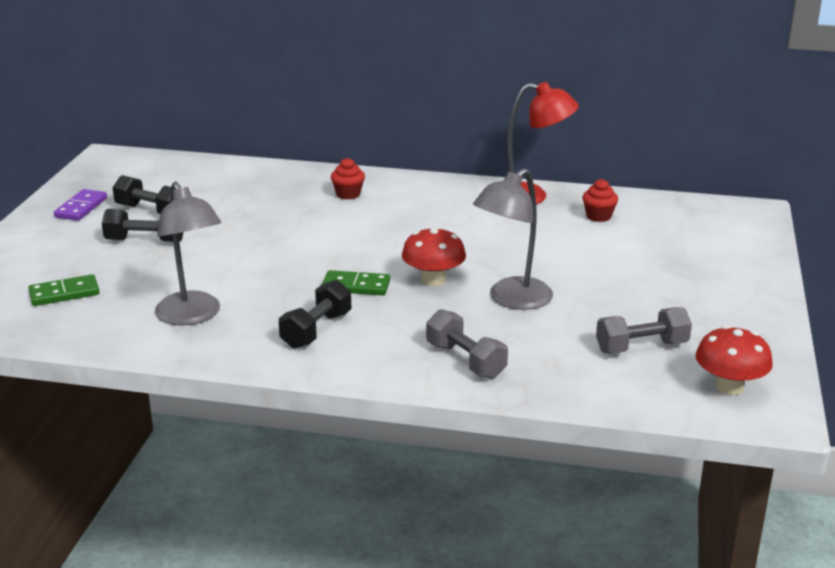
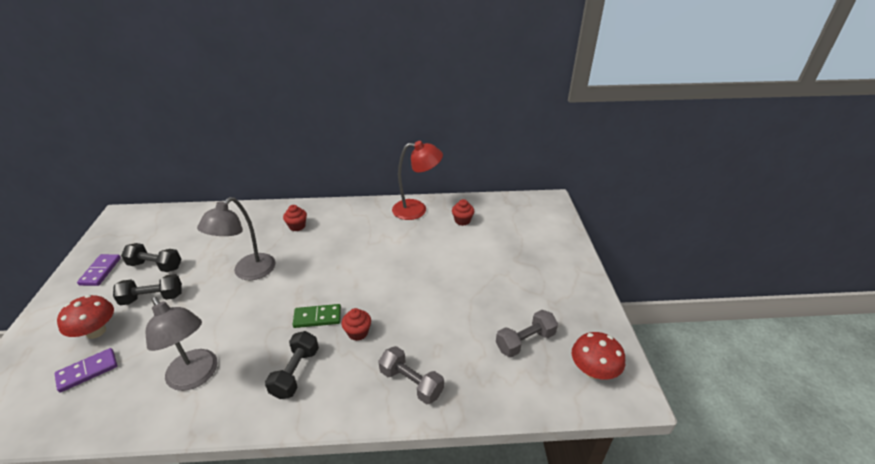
camera: 15 degrees left, 10 degrees up
green domino [29,274,99,306] -> purple domino [55,348,117,393]
red mushroom [402,227,466,286] -> red mushroom moved to [57,295,114,339]
grey lamp [473,168,553,310] -> grey lamp moved to [197,197,276,280]
none -> red cupcake [342,308,371,341]

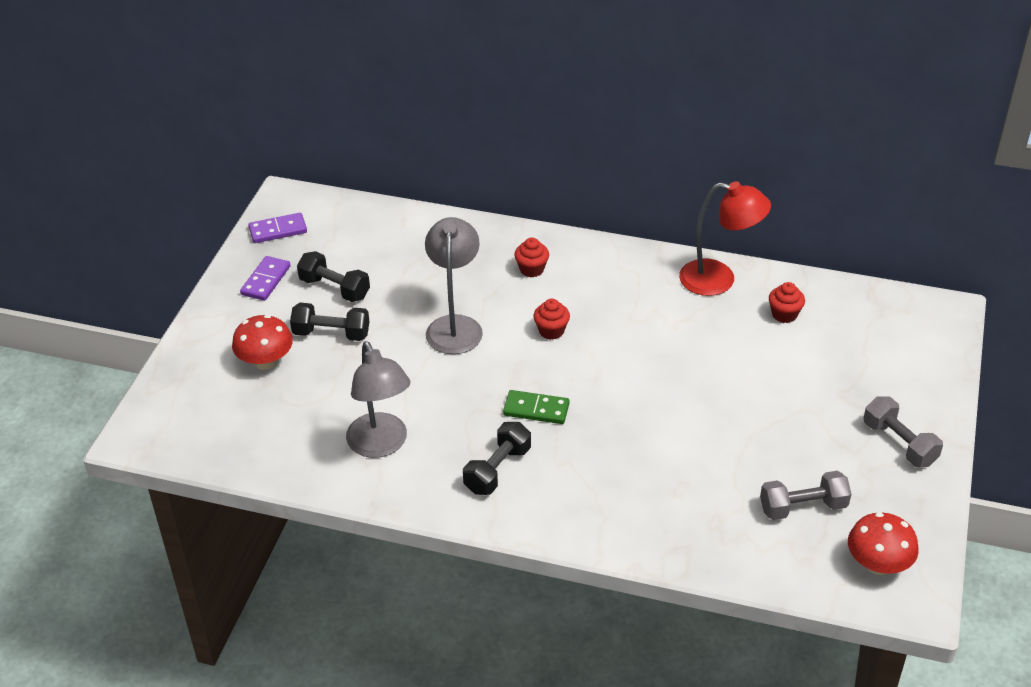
camera: 20 degrees right, 5 degrees up
purple domino [55,348,117,393] -> purple domino moved to [249,213,307,243]
grey lamp [197,197,276,280] -> grey lamp turned 135 degrees clockwise [425,217,483,354]
red cupcake [342,308,371,341] -> red cupcake moved to [533,299,570,340]
grey dumbbell [378,346,444,404] -> grey dumbbell moved to [864,396,943,467]

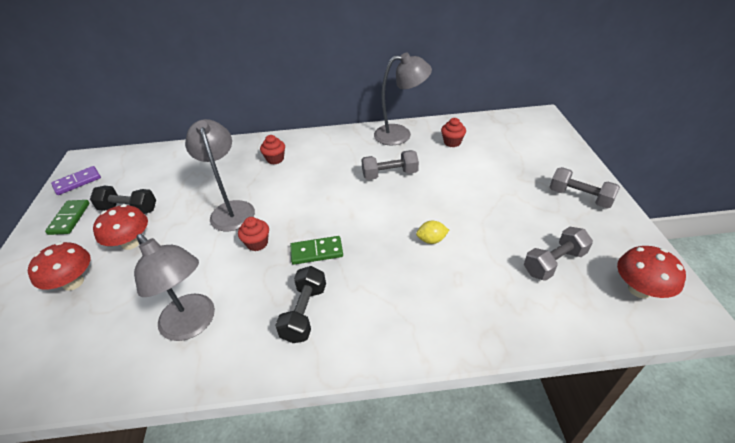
camera: 20 degrees left, 0 degrees up
purple domino [240,256,291,301] -> green domino [45,200,90,235]
black dumbbell [290,303,369,341] -> red mushroom [93,204,148,250]
red cupcake [533,299,570,340] -> red cupcake moved to [238,217,269,251]
red lamp [679,181,771,296] -> grey lamp [374,53,432,145]
none -> grey dumbbell [361,150,419,180]
none -> yellow lemon [416,221,449,244]

